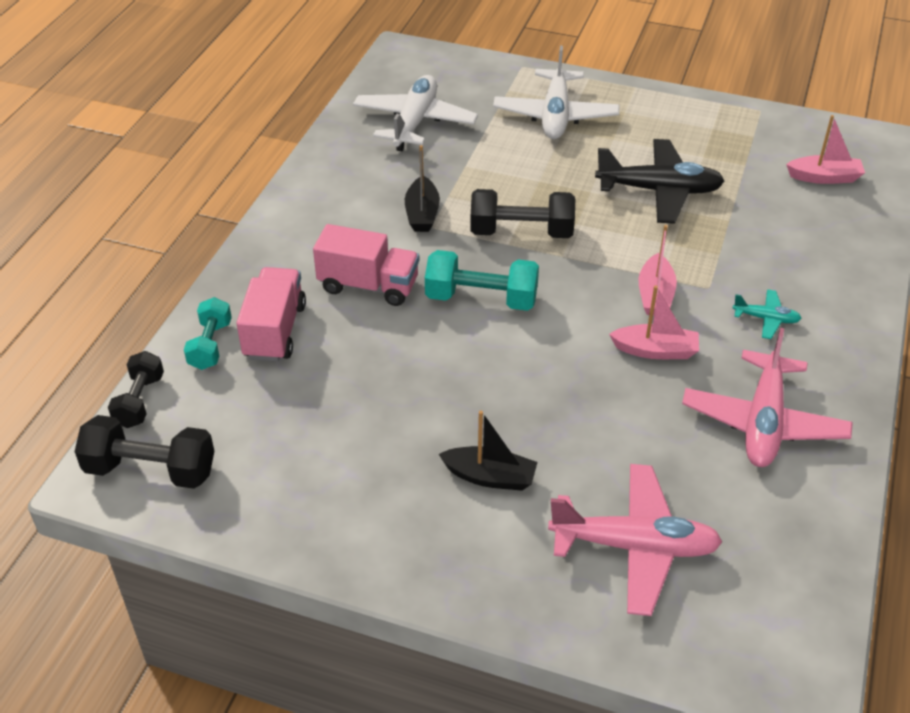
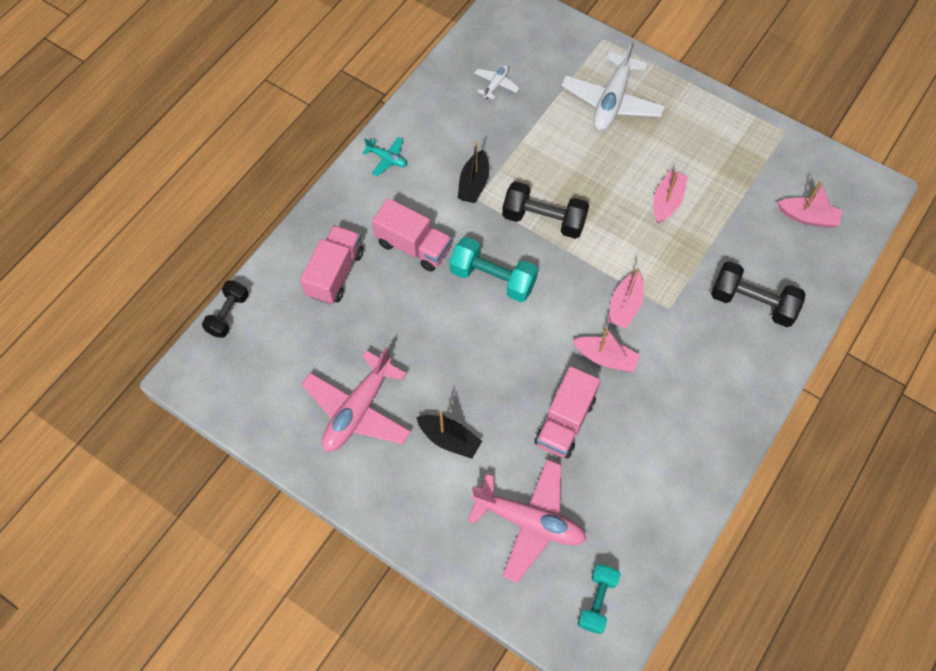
camera: 15 degrees right, 20 degrees up
black dumbbell [75,415,214,489] -> black dumbbell moved to [711,261,806,327]
turquoise dumbbell [184,297,232,370] -> turquoise dumbbell moved to [578,564,621,634]
white plane [353,75,478,151] -> white plane [474,65,520,100], size x0.47
black plane [595,139,724,224] -> pink boat [653,170,688,223]
pink plane [682,328,853,467] -> pink plane moved to [301,347,411,452]
turquoise plane [732,289,802,339] -> turquoise plane moved to [362,137,407,176]
none -> pink truck [535,366,600,459]

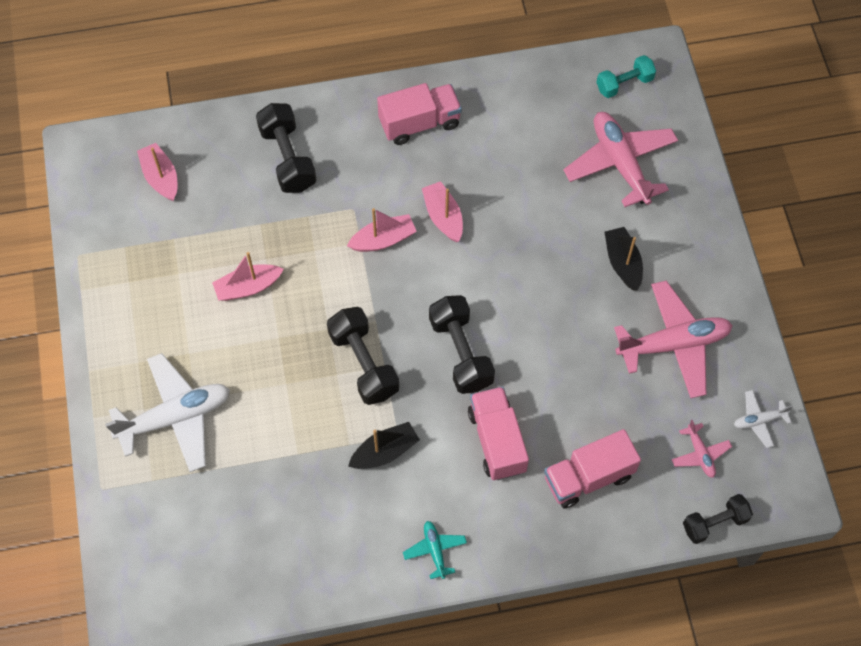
camera: 135 degrees left, 0 degrees up
turquoise dumbbell [449,237,538,302] -> black dumbbell [429,295,495,394]
white plane [474,65,520,100] -> white plane moved to [734,390,793,448]
pink truck [535,366,600,459] -> pink truck moved to [377,83,462,145]
none -> pink plane [672,420,732,478]

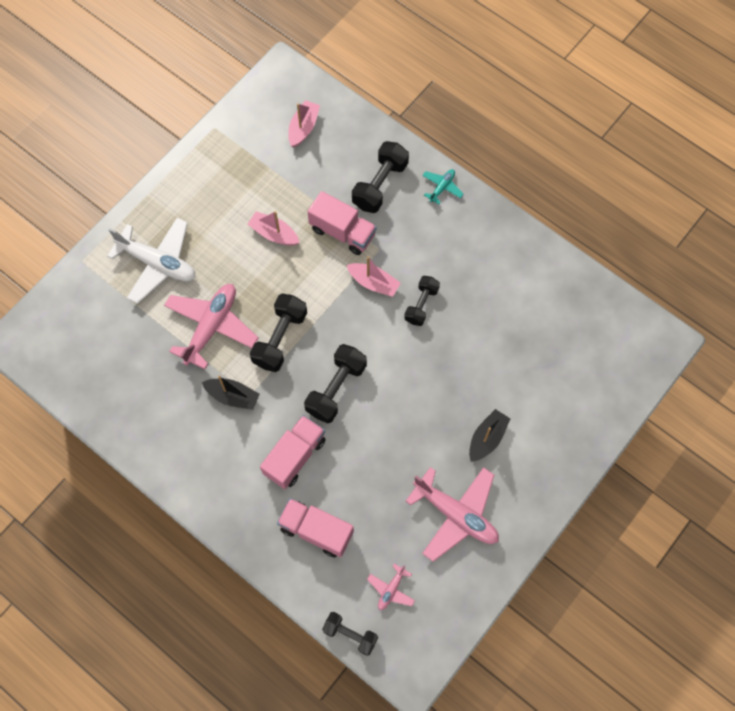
camera: 50 degrees right, 5 degrees up
pink truck [377,83,462,145] -> pink truck moved to [308,191,377,255]
turquoise plane [403,521,467,579] -> turquoise plane moved to [422,169,464,204]
pink boat [422,181,463,242] -> black dumbbell [404,276,440,326]
pink plane [563,112,678,207] -> pink plane moved to [164,284,259,369]
turquoise dumbbell [596,55,656,98] -> none
white plane [734,390,793,448] -> none

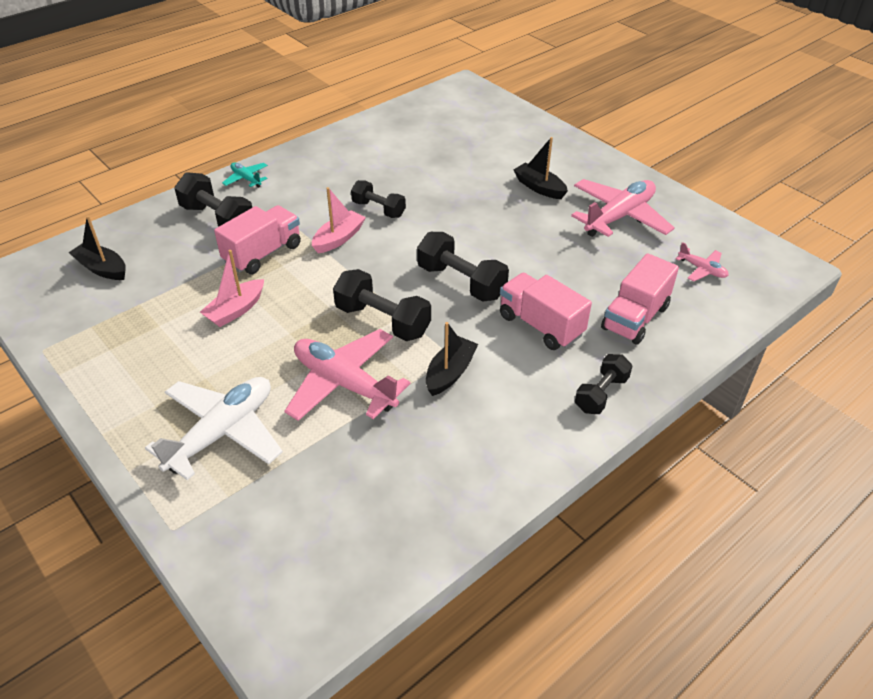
camera: 80 degrees left, 25 degrees down
pink boat [288,100,320,147] -> black boat [68,216,126,280]
black dumbbell [322,612,378,656] -> black dumbbell moved to [575,354,632,414]

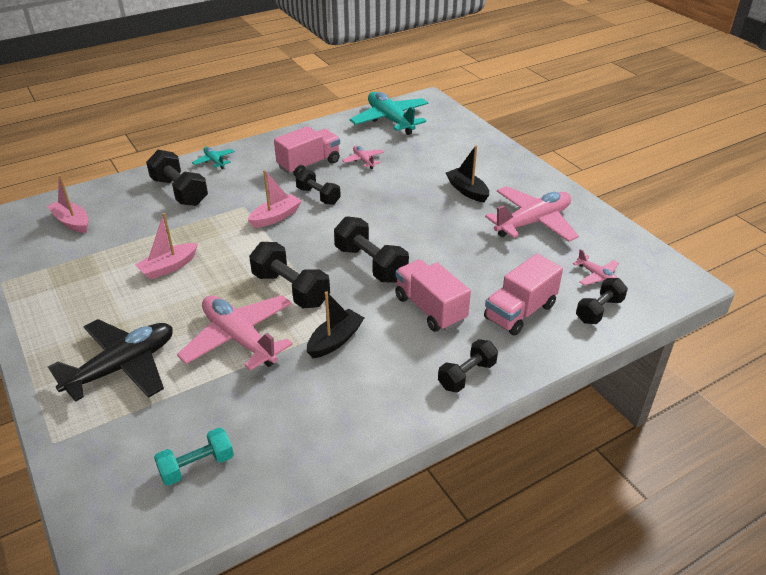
camera: 10 degrees right, 5 degrees down
black boat [68,216,126,280] -> pink boat [47,175,89,233]
white plane [145,377,283,480] -> black plane [48,319,173,402]
pink truck [214,205,301,274] -> pink truck moved to [274,126,340,176]
none -> turquoise dumbbell [154,428,234,486]
none -> pink plane [342,145,384,169]
none -> turquoise plane [350,92,428,135]
none -> black dumbbell [576,278,628,324]

